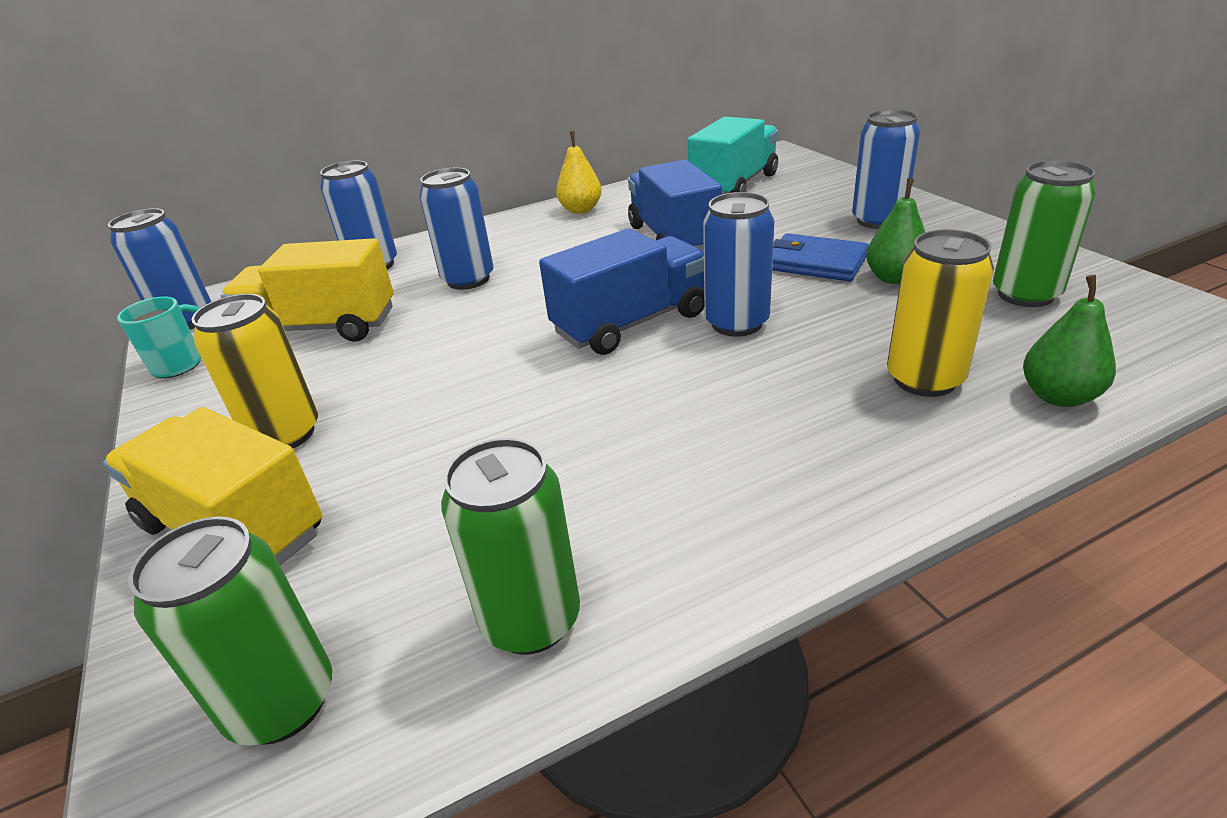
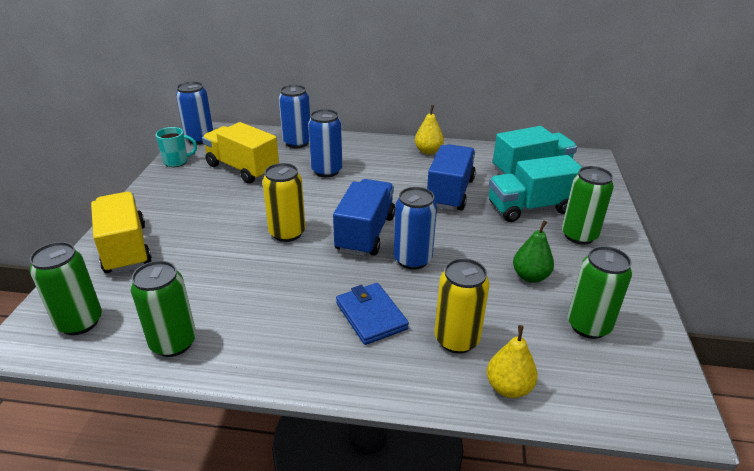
camera: 30 degrees right, 0 degrees up
yellow can [192,294,318,448] -> yellow can moved to [262,163,306,242]
blue truck [539,228,704,355] -> blue truck turned 75 degrees counterclockwise [333,179,395,257]
blue wallet [772,233,869,282] -> blue wallet moved to [336,283,409,345]
blue can [852,110,920,229] -> green can [562,166,614,244]
green pear [1023,275,1116,407] -> yellow pear [487,325,538,398]
none -> turquoise truck [489,155,582,222]

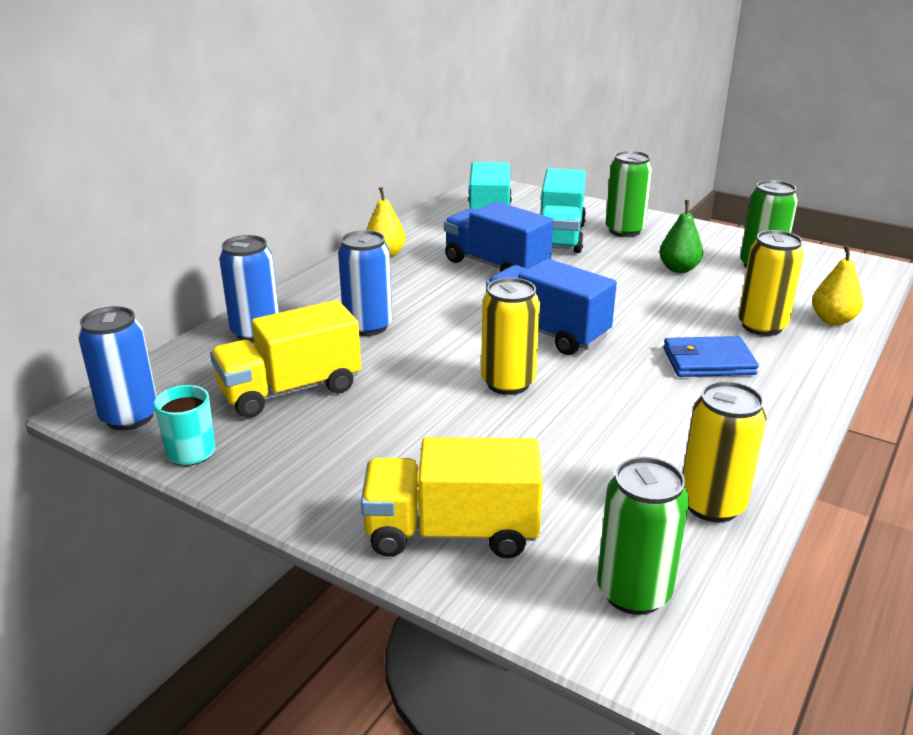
camera: 65 degrees left, 5 degrees down
green can [130,261,196,357] -> yellow can [682,381,767,522]
blue can [394,187,437,270] -> none

